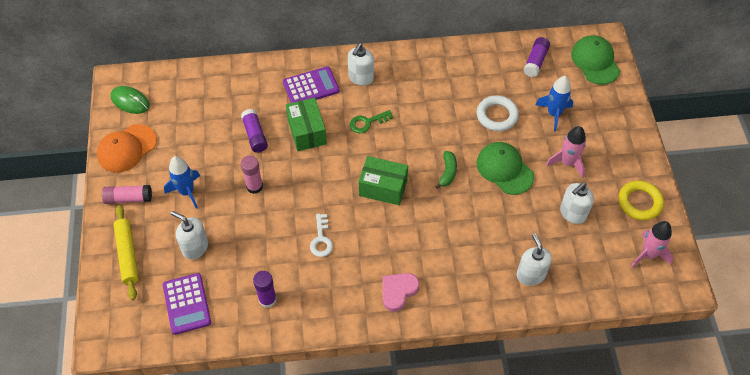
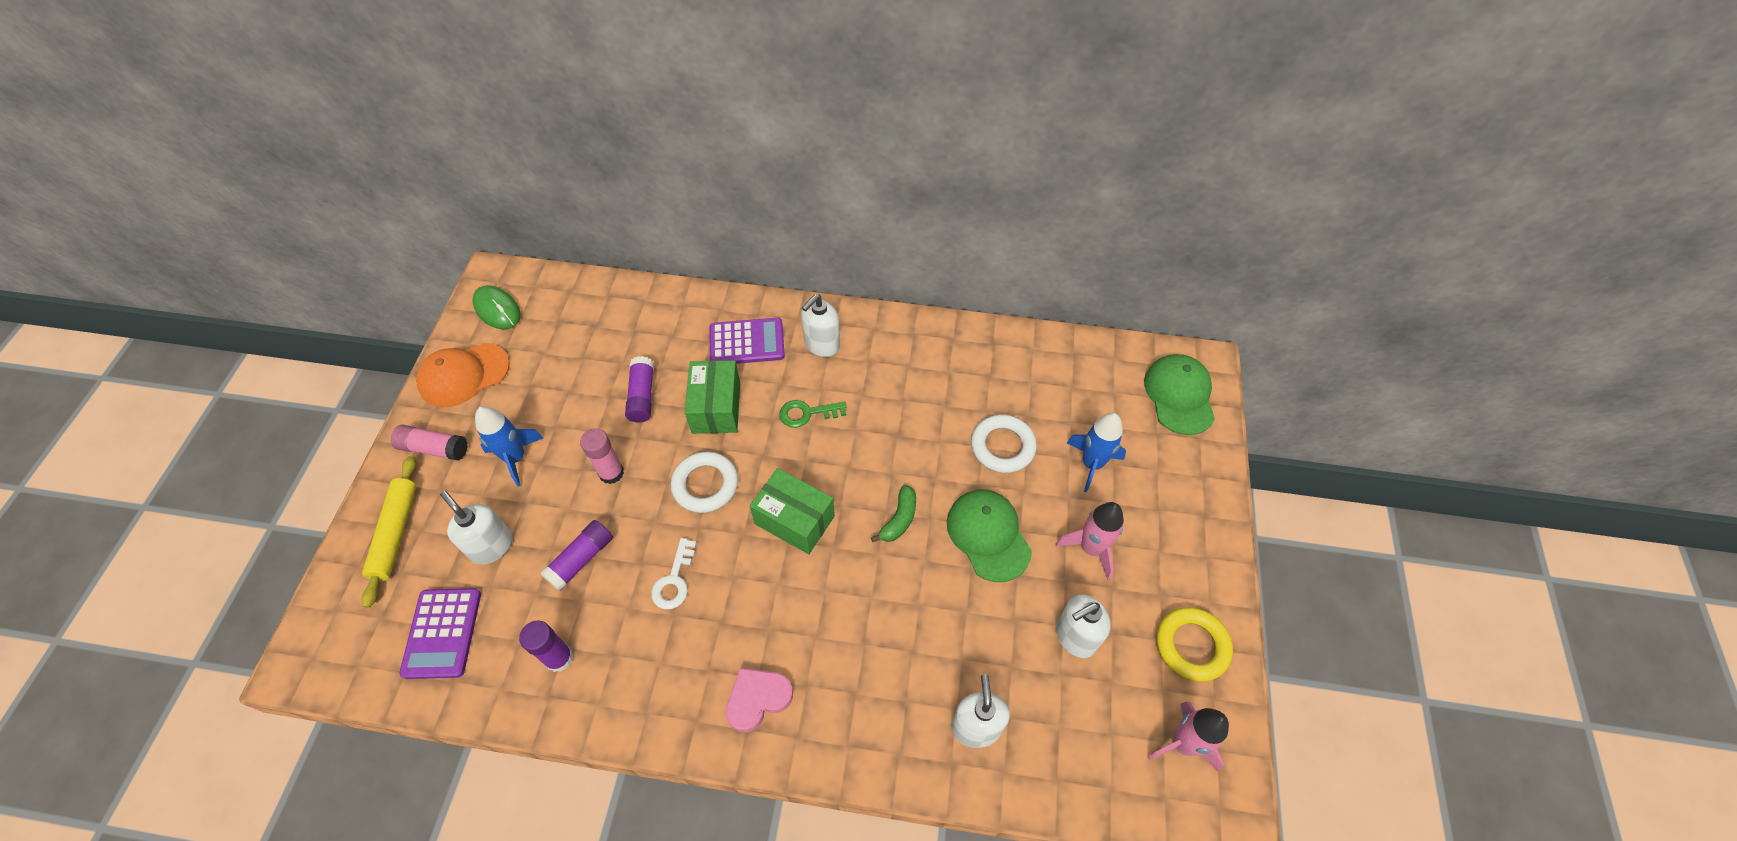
camera: 15 degrees right, 0 degrees up
purple glue stick [524,37,550,77] -> purple glue stick moved to [540,520,613,591]
none -> white ring [671,452,738,513]

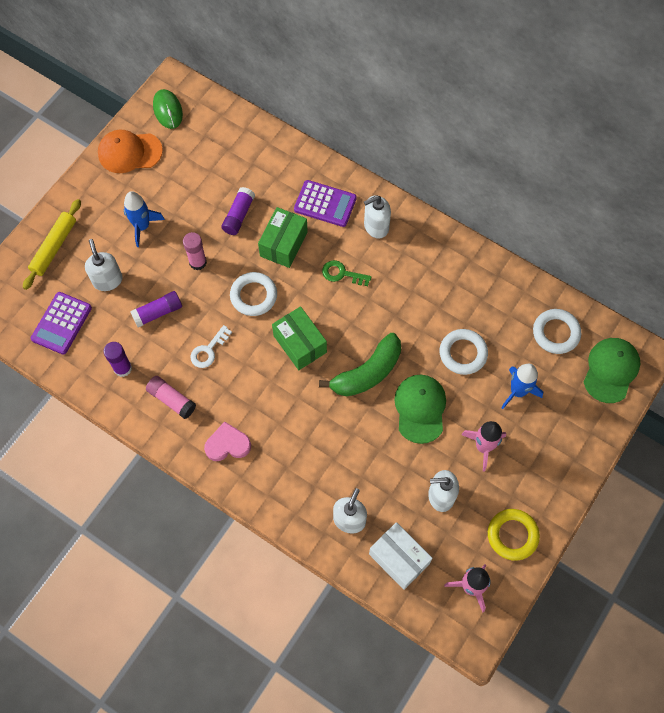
camera: 25 degrees right, 10 degrees up
pink glue stick [391,425,468,461] -> pink glue stick moved to [146,376,196,419]
green banana [871,485,916,542] -> green banana [319,333,401,396], size x1.88
none -> white box [369,522,433,590]
none -> white ring [533,309,581,354]

